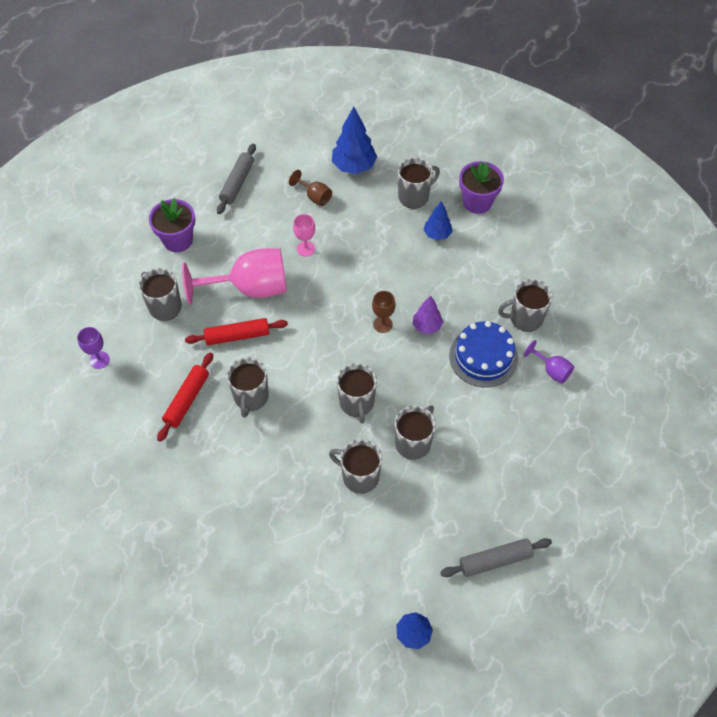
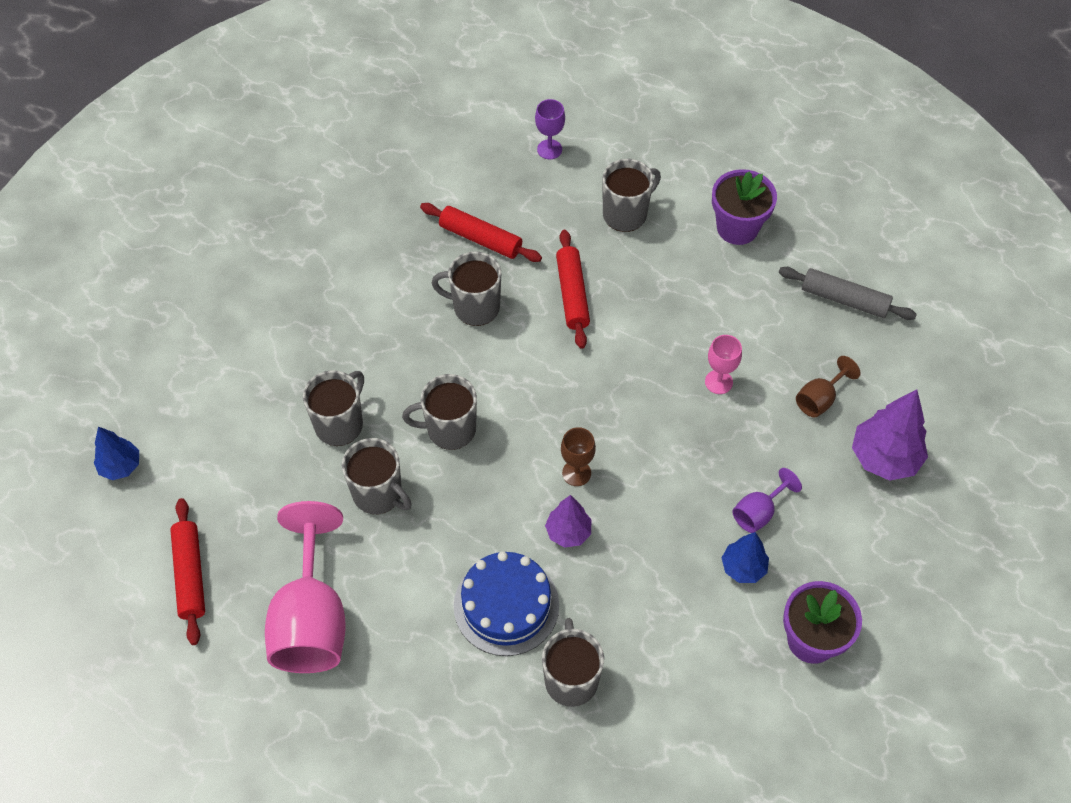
camera: 95 degrees right, 0 degrees up
pink goblet [182,248,287,304] -> pink goblet moved to [265,501,346,673]
blue tree [332,107,377,174] -> purple tree [852,389,928,481]
grey mug [398,157,440,209] -> none
grey rolling pin [440,538,552,577] -> red rolling pin [170,498,205,645]
purple goblet [524,340,574,383] -> purple goblet moved to [732,468,802,533]

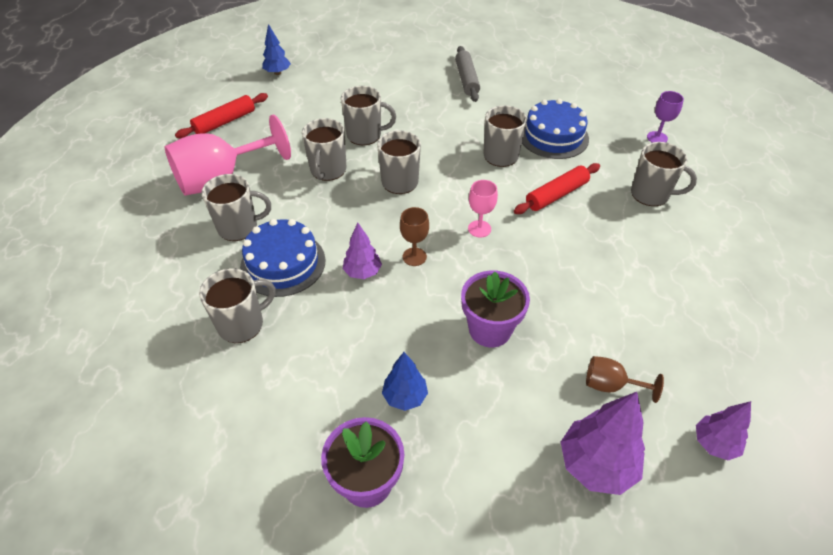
camera: 60 degrees right, 10 degrees down
red rolling pin [420,203,542,262] -> blue cake [522,99,589,159]
pink goblet [705,335,742,394] -> pink goblet moved to [468,180,498,237]
purple flower pot [712,169,777,245] -> purple flower pot moved to [461,271,530,347]
purple goblet [732,468,802,533] -> none
grey rolling pin [779,267,917,320] -> grey rolling pin moved to [455,46,480,102]
none -> grey mug [201,174,271,241]
none -> purple tree [696,401,751,460]

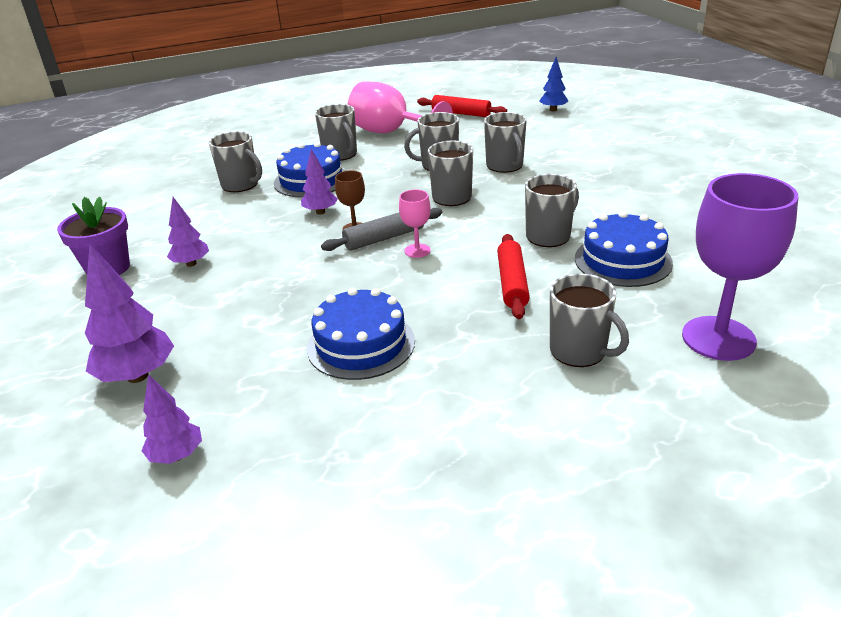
camera: 70 degrees right, 15 degrees down
blue tree [382,352,428,411] -> purple tree [167,197,209,267]
grey rolling pin [455,46,480,102] -> grey rolling pin moved to [321,208,442,251]
purple flower pot [461,271,530,347] -> none
red rolling pin [514,163,600,214] -> red rolling pin turned 60 degrees clockwise [497,234,530,319]
brown goblet [586,356,664,403] -> none
grey mug [631,142,697,206] -> grey mug turned 45 degrees counterclockwise [550,273,629,367]
purple goblet [647,91,684,143] -> purple goblet [682,173,798,361], size x2.15
none -> blue cake [307,288,415,380]

